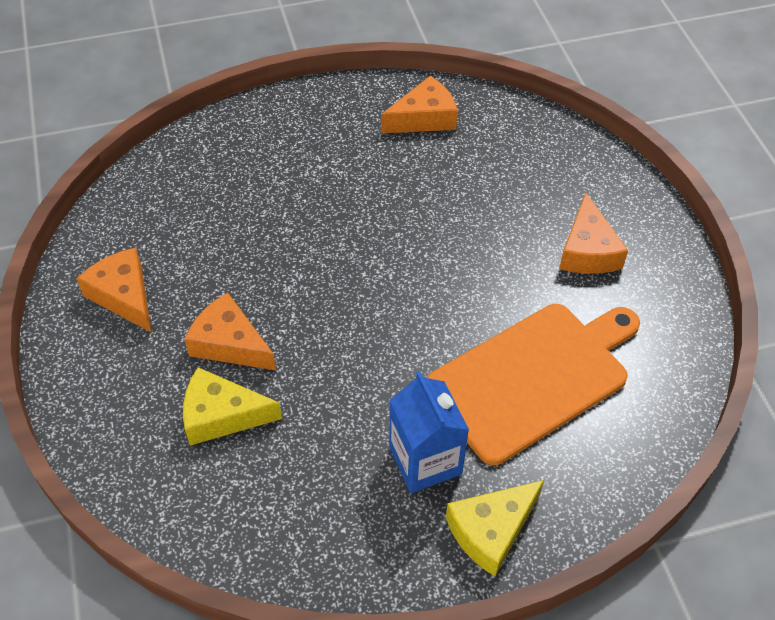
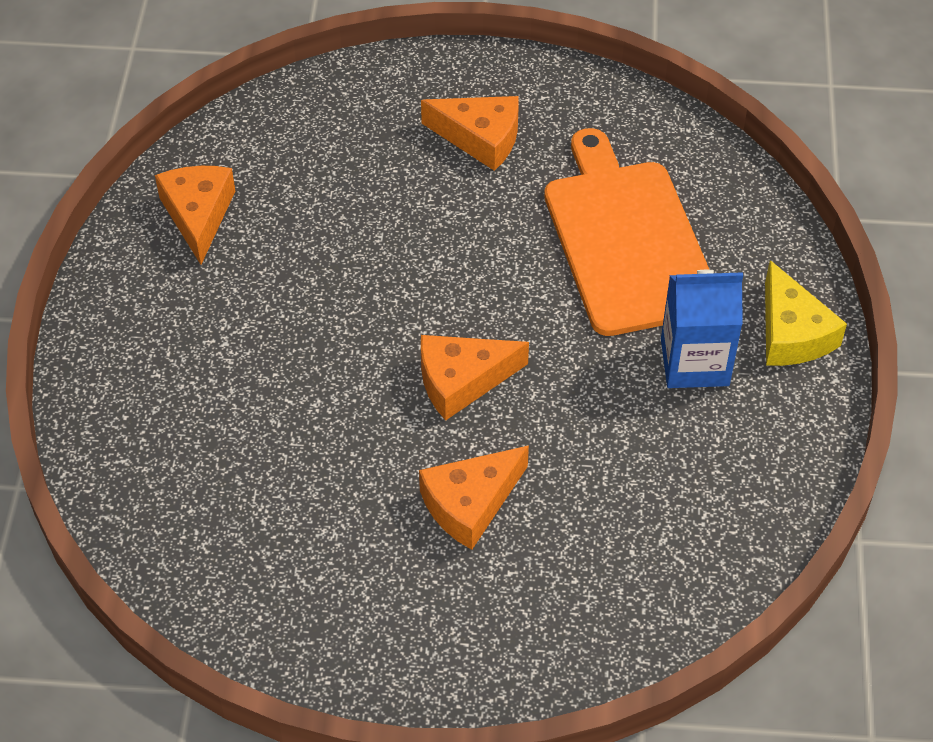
camera: 70 degrees left, 0 degrees up
orange cheese [76,248,151,332] -> orange cheese moved to [421,335,529,421]
yellow cheese [183,367,282,446] -> none

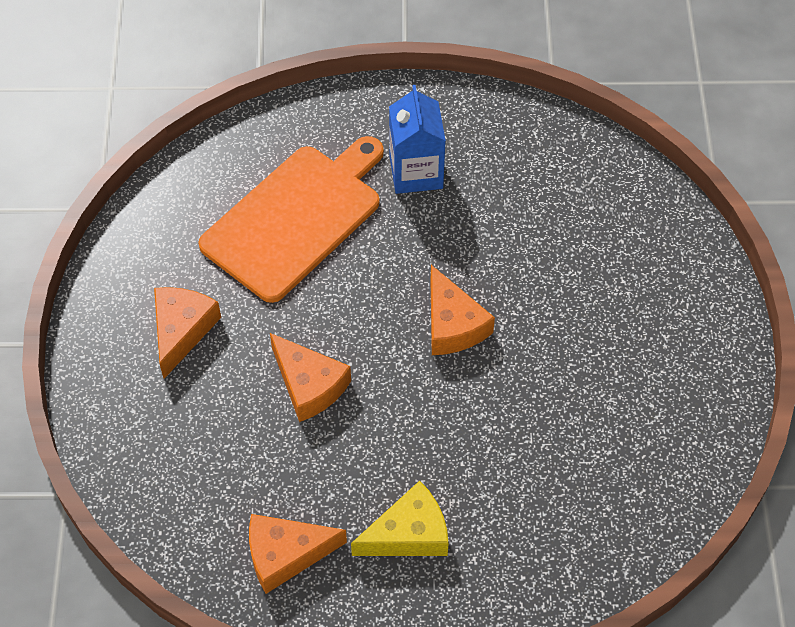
camera: 95 degrees left, 5 degrees up
orange cheese [419,445,529,550] -> orange cheese moved to [270,333,351,422]
orange cutting board [544,128,710,336] -> orange cutting board turned 150 degrees clockwise [198,136,384,303]
yellow cheese [765,260,847,366] -> yellow cheese moved to [351,481,449,556]

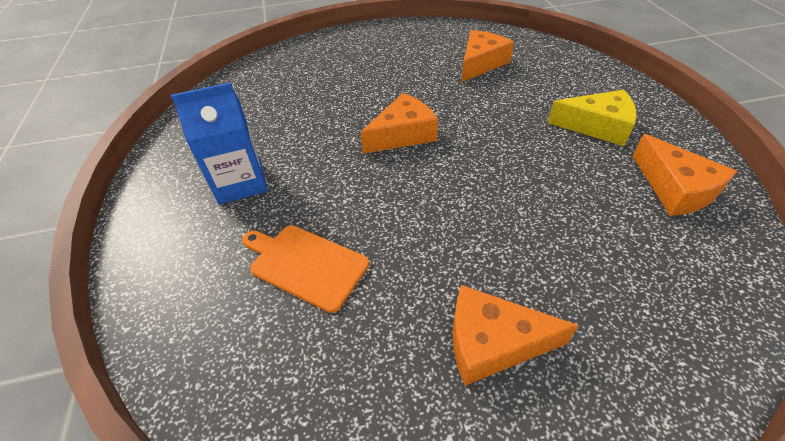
camera: 100 degrees left, 10 degrees down
orange cutting board [198,136,384,303] -> orange cutting board [242,225,369,313], size x0.55
orange cheese [270,333,351,422] -> orange cheese moved to [462,30,514,82]
yellow cheese [351,481,449,556] -> yellow cheese turned 135 degrees clockwise [548,90,637,146]

